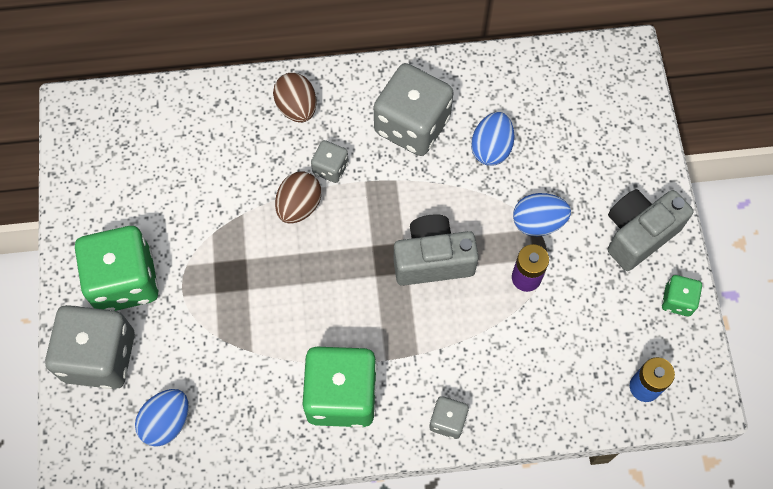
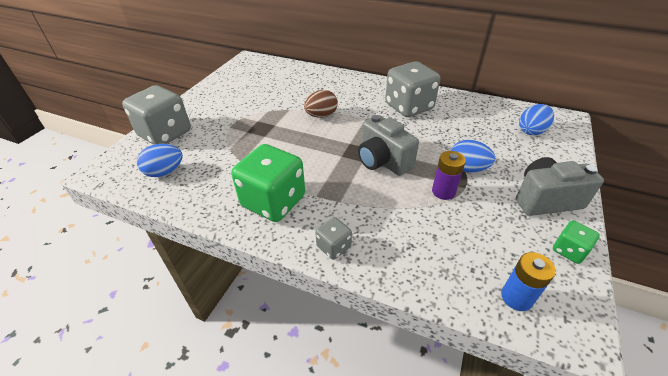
camera: 30 degrees right, 25 degrees down
green dice [75,226,158,311] -> none
brown egg [273,73,317,123] -> none
grey dice [311,140,348,183] -> none
grey camera [394,214,479,286] -> grey camera turned 150 degrees counterclockwise [358,115,419,176]
blue egg [471,112,514,166] -> blue egg moved to [519,104,554,135]

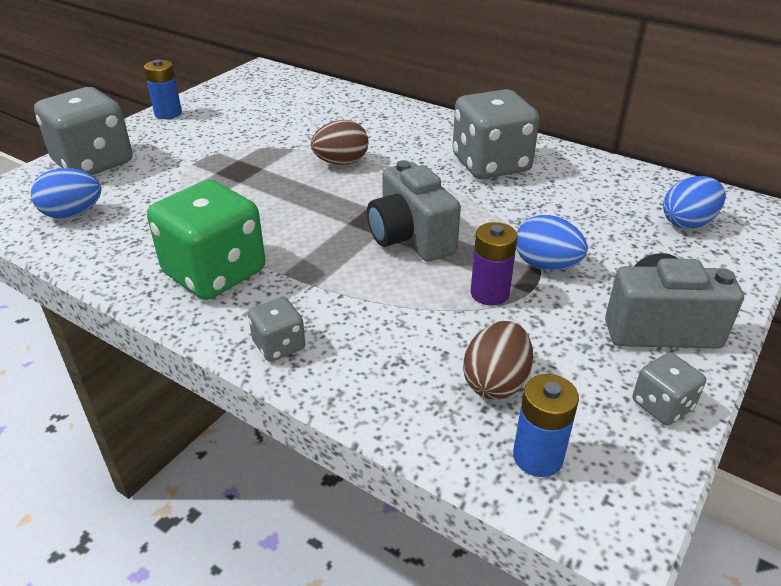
camera: 10 degrees right, 5 degrees down
green dice [553,220,600,264] -> grey dice [633,353,706,425]
none -> blue battery [144,59,182,119]
none -> brown egg [463,321,533,399]

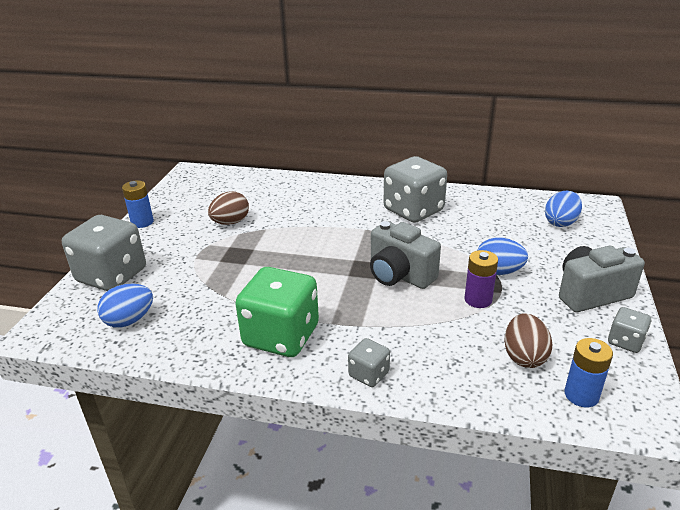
camera: 20 degrees left, 5 degrees down
brown egg [311,120,368,165] -> brown egg moved to [208,191,249,225]

